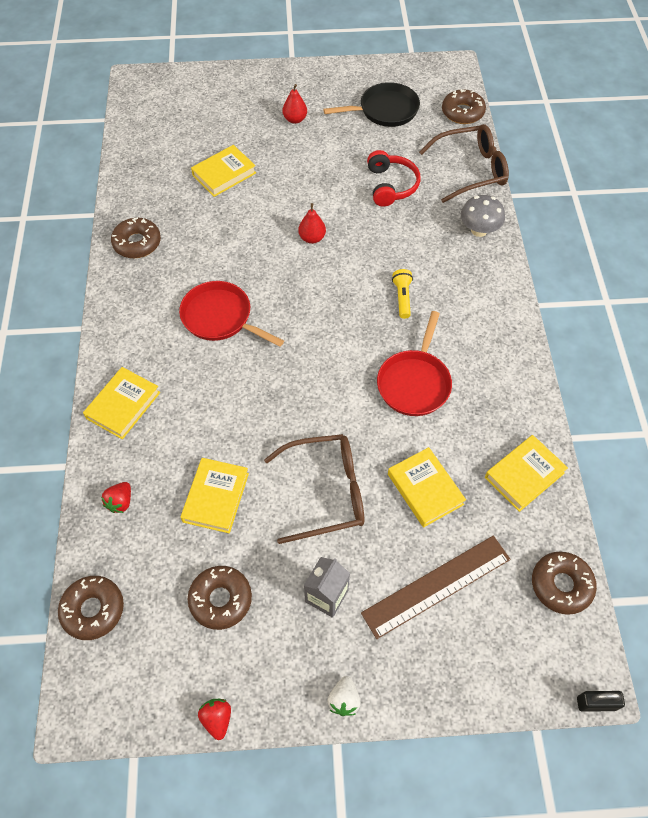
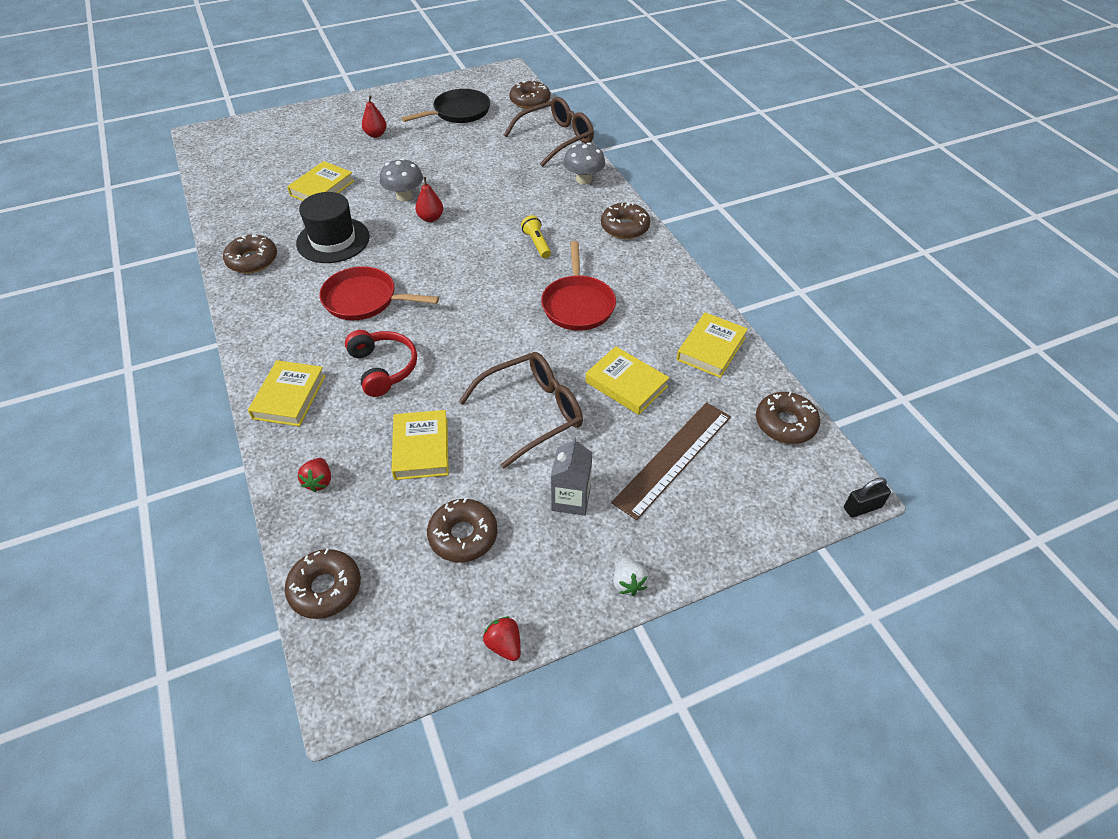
camera: 20 degrees left, 10 degrees down
red headphones [367,150,421,207] -> red headphones moved to [345,330,417,397]
none -> black hat [296,192,370,263]
none -> grey mushroom [380,158,423,201]
none -> brown donut [601,202,650,239]

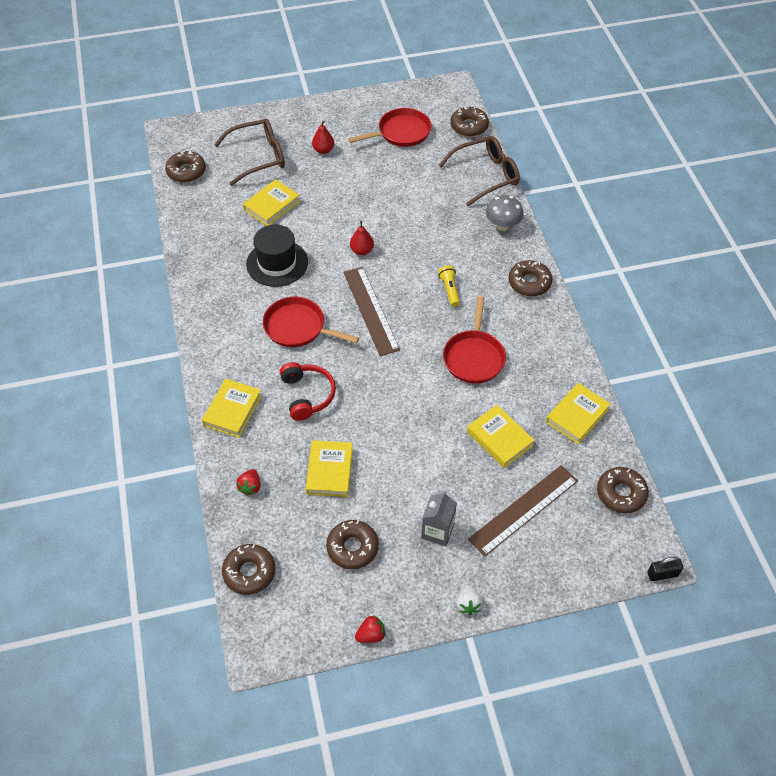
camera: 10 degrees right, 5 degrees up
brown donut [223,234,277,273] -> brown donut moved to [165,151,206,183]
grey mushroom [380,158,423,201] -> none
black pan [402,89,490,123] -> red pan [348,108,431,147]
brown glasses [459,352,583,469] -> brown glasses moved to [214,118,285,186]
red strawberry [483,616,521,661] -> red strawberry turned 90 degrees clockwise [355,615,386,643]
none -> brown ruler [343,267,400,356]

